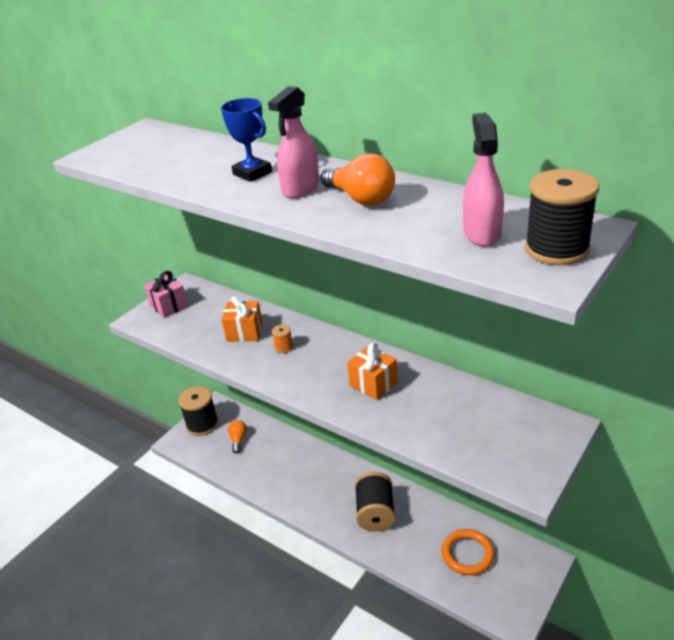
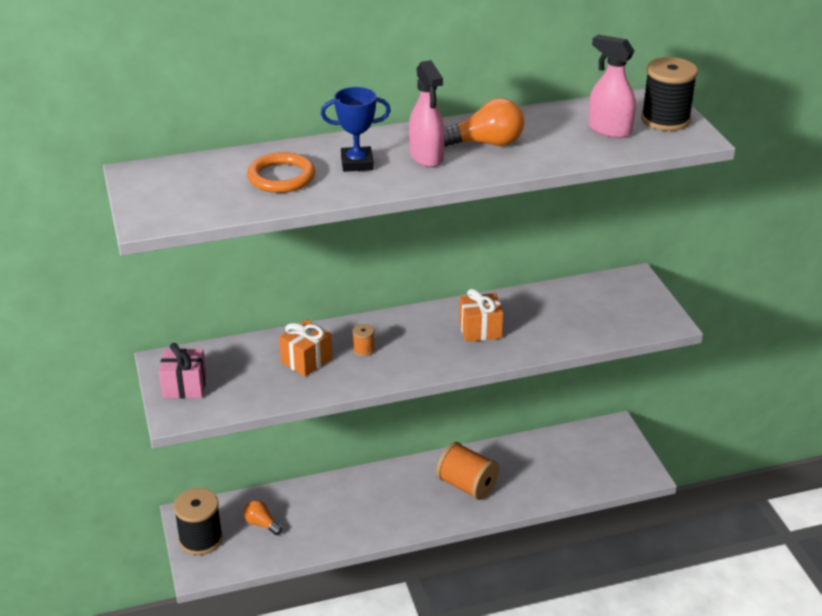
camera: 55 degrees left, 0 degrees up
black spool [355,472,395,532] -> orange spool [436,442,499,500]
orange ring [442,529,495,575] -> orange ring moved to [247,152,315,193]

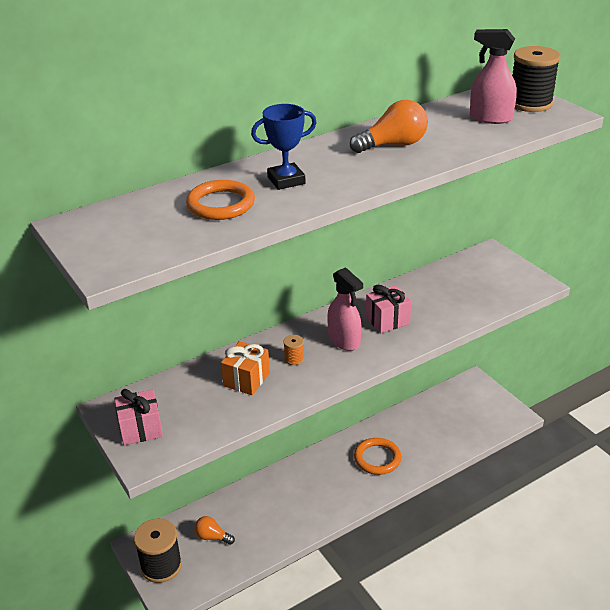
camera: 15 degrees left, 0 degrees up
pink spray bottle [409,60,445,167] -> pink spray bottle moved to [327,267,363,351]
orange spool [436,442,499,500] -> orange ring [354,438,401,475]
orange gift [459,289,503,342] -> pink gift [366,285,411,333]

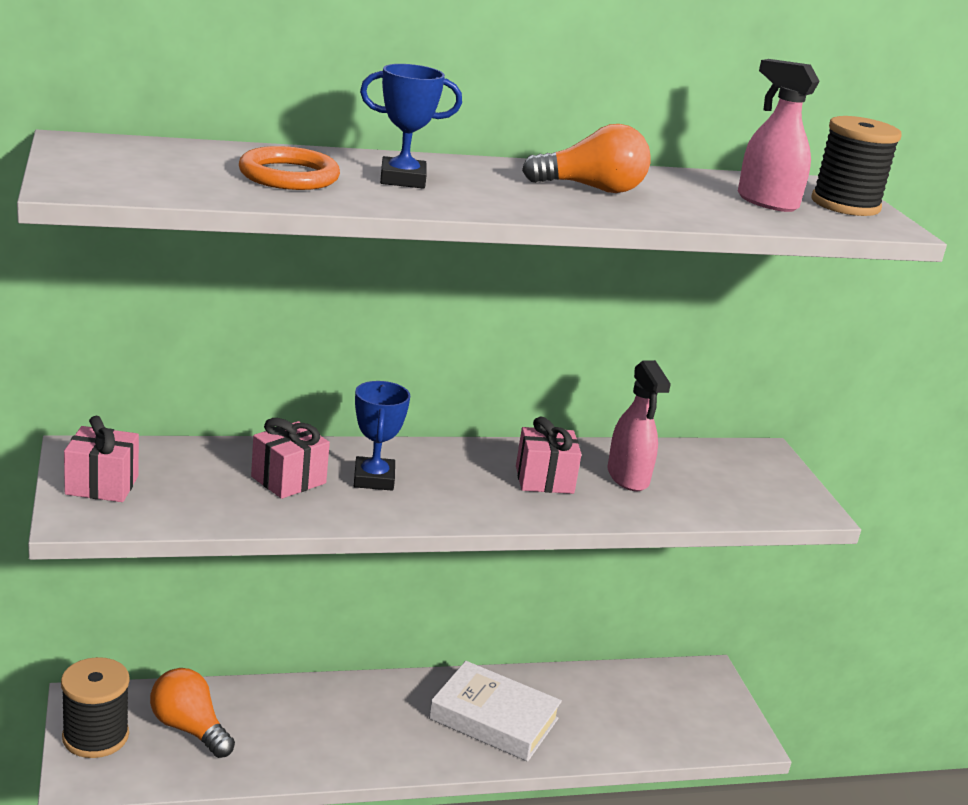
camera: 15 degrees right, 10 degrees down
orange light bulb [194,516,235,545] -> orange light bulb [150,668,235,758], size x1.62
orange gift [221,341,270,395] -> pink gift [251,418,330,499]
orange spool [283,335,304,365] -> blue trophy [354,381,410,491]
pink spray bottle [327,267,363,351] -> pink spray bottle moved to [608,360,671,491]
orange ring [354,438,401,475] -> white book [429,661,562,762]

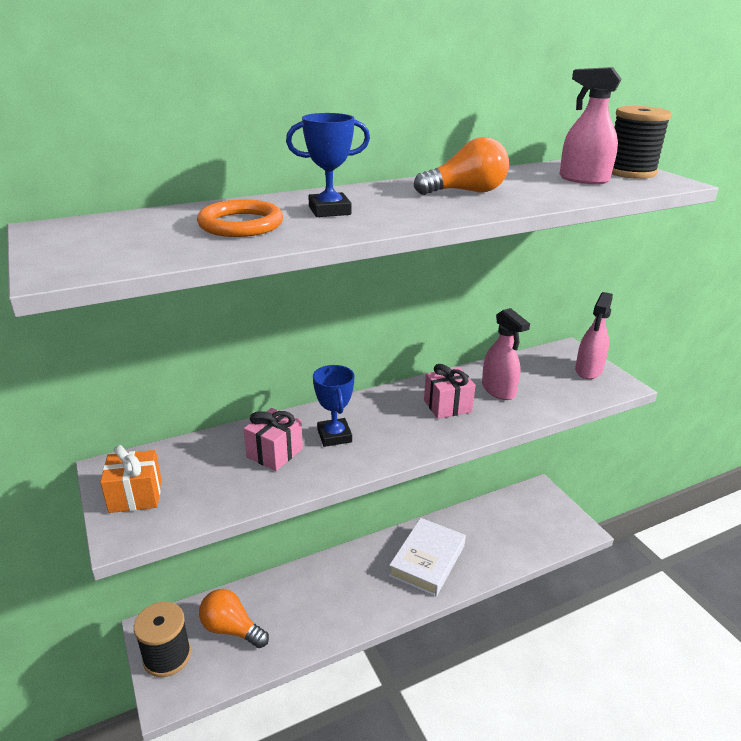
camera: 10 degrees left, 5 degrees up
pink gift [64,416,139,502] -> orange gift [100,445,162,513]
white book [429,661,562,762] -> white book turned 75 degrees counterclockwise [389,518,466,596]
none -> pink spray bottle [575,292,613,379]

